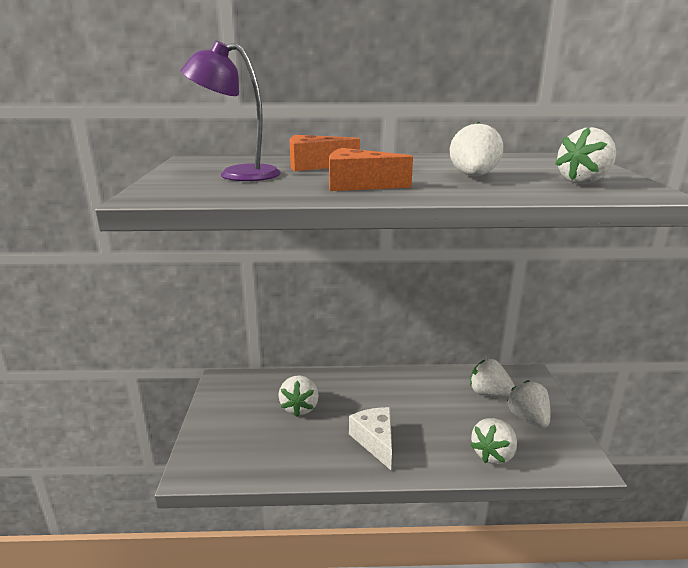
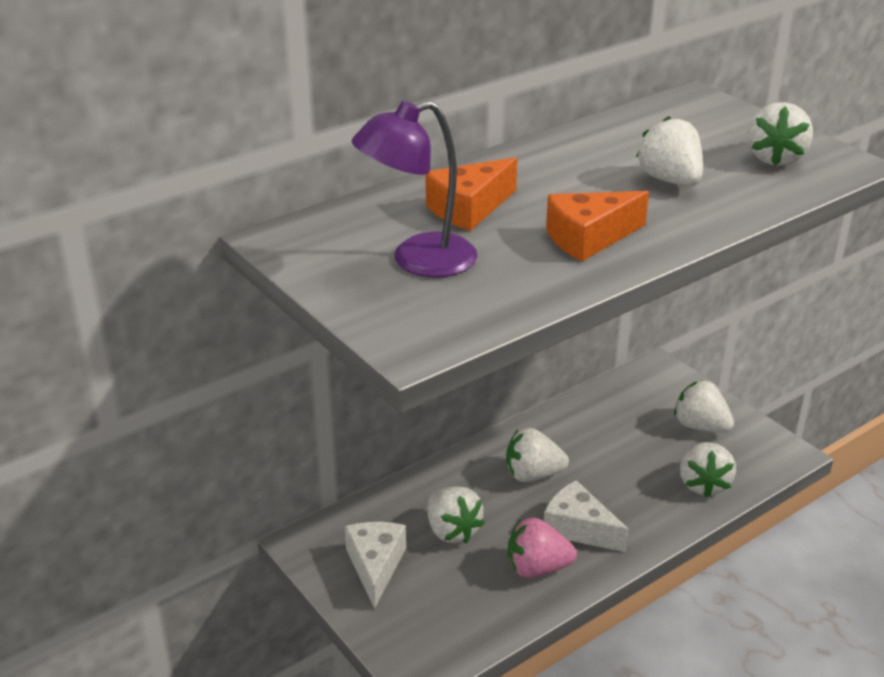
camera: 35 degrees left, 10 degrees up
white strawberry [470,359,515,397] -> white strawberry moved to [506,428,569,482]
none -> white cheese [345,522,406,609]
none -> pink strawberry [508,518,577,578]

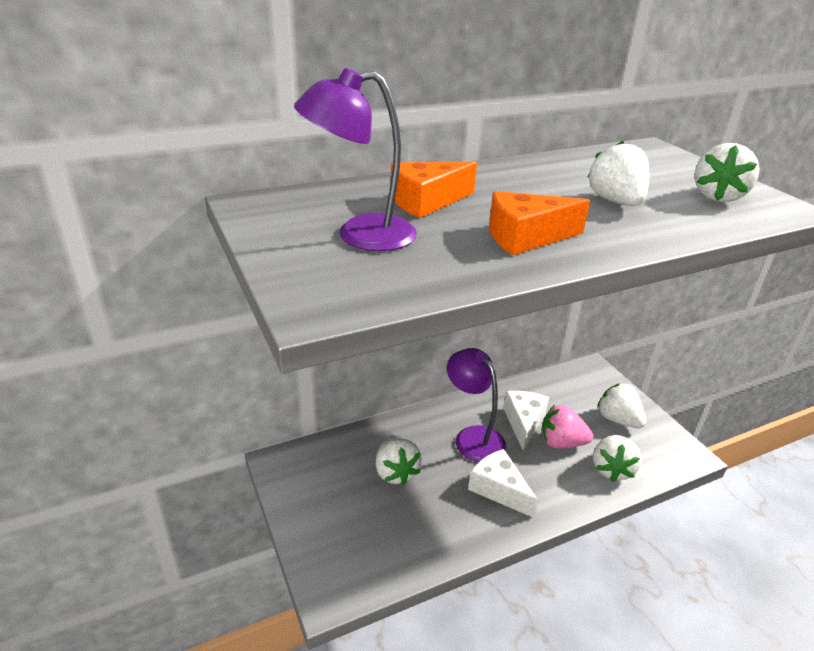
camera: 10 degrees right, 0 degrees up
white cheese [345,522,406,609] -> white cheese moved to [503,391,549,450]
white strawberry [506,428,569,482] -> purple lamp [447,348,506,462]
pink strawberry [508,518,577,578] -> pink strawberry moved to [541,405,593,449]

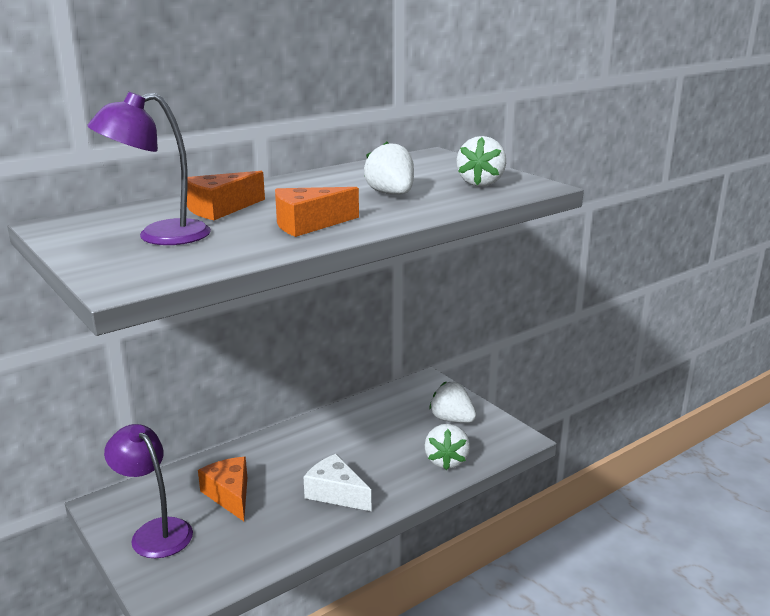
camera: 10 degrees left, 10 degrees down
white strawberry [376,437,422,486] -> orange cheese [198,457,247,521]
purple lamp [447,348,506,462] -> purple lamp moved to [104,424,193,558]
white cheese [503,391,549,450] -> none
pink strawberry [541,405,593,449] -> none

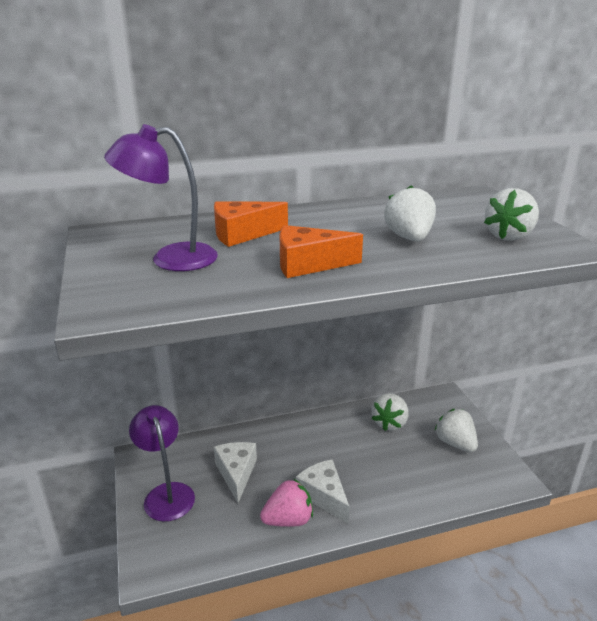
camera: 20 degrees right, 5 degrees up
orange cheese [198,457,247,521] -> white cheese [214,442,257,503]
white strawberry [425,424,470,470] -> white strawberry moved to [372,393,409,431]
none -> pink strawberry [260,479,313,527]

